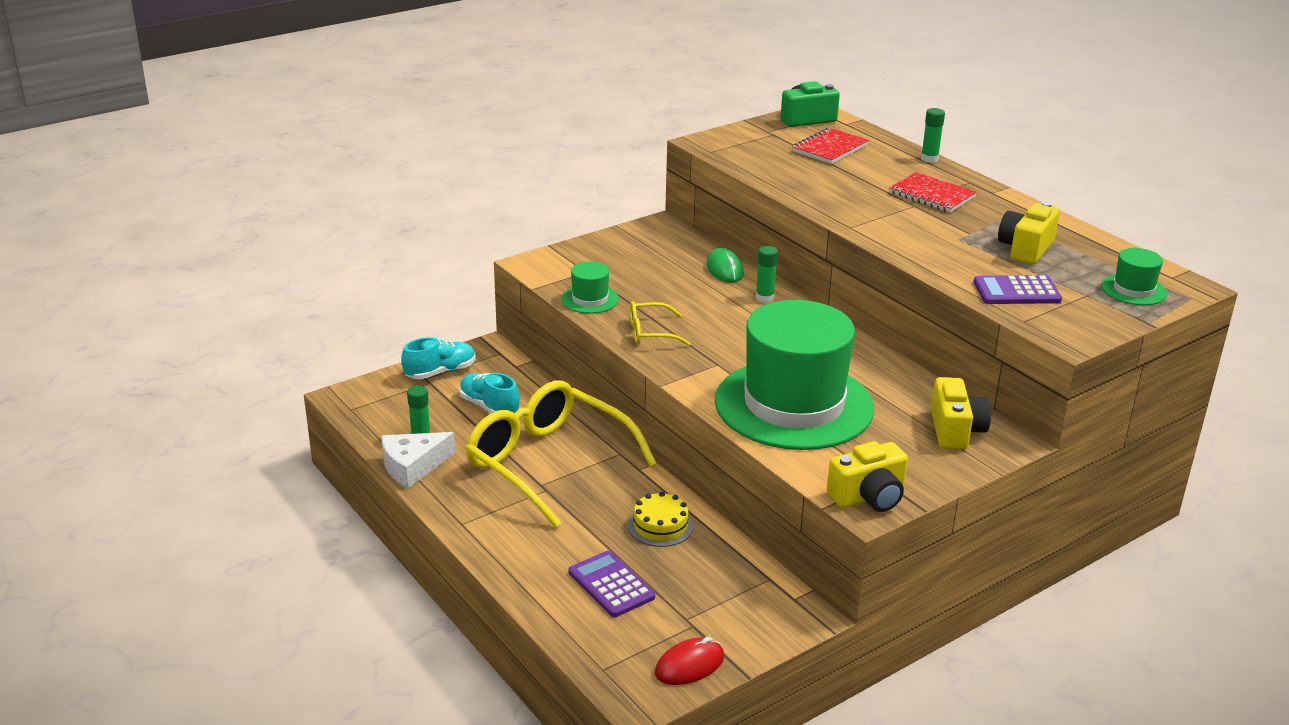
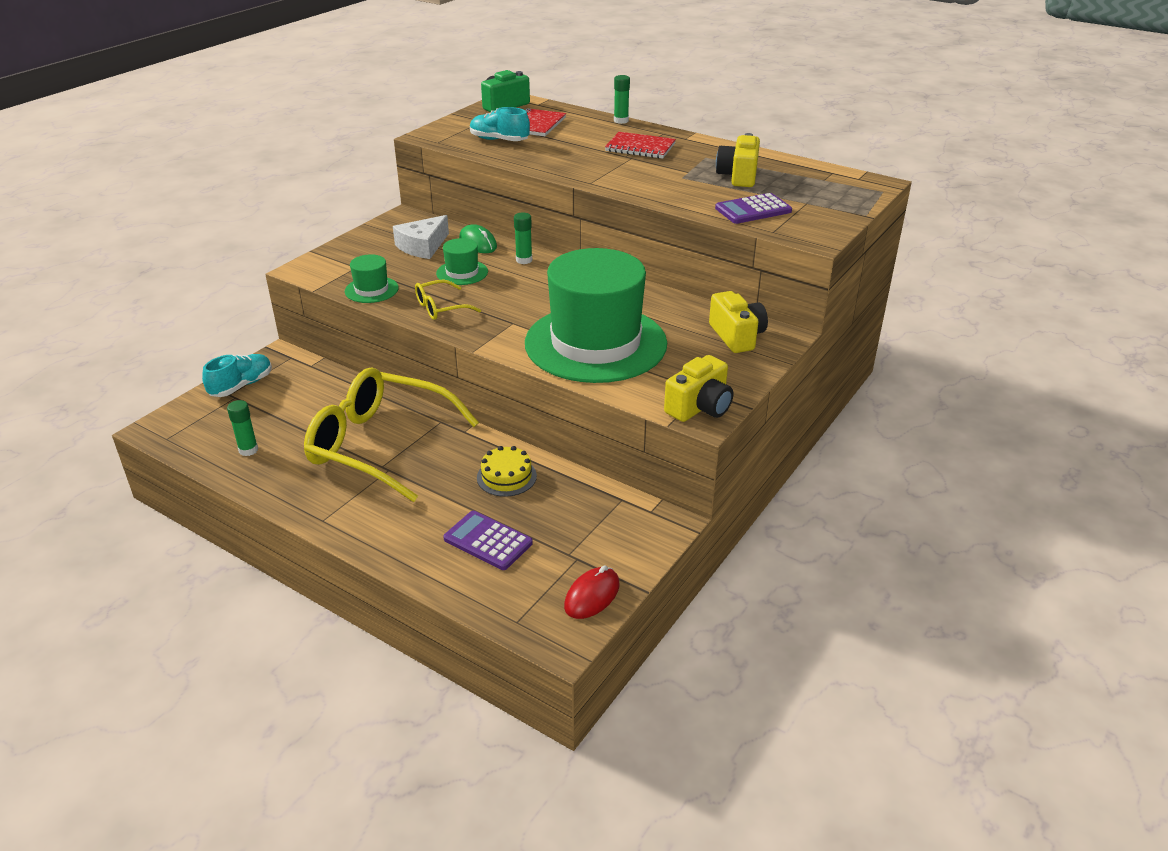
camera: 20 degrees left, 5 degrees up
white cheese [381,432,455,488] -> white cheese moved to [393,215,449,259]
turquoise shoe [459,373,520,414] -> turquoise shoe moved to [470,107,530,141]
green hat [1101,248,1167,305] -> green hat moved to [436,238,488,285]

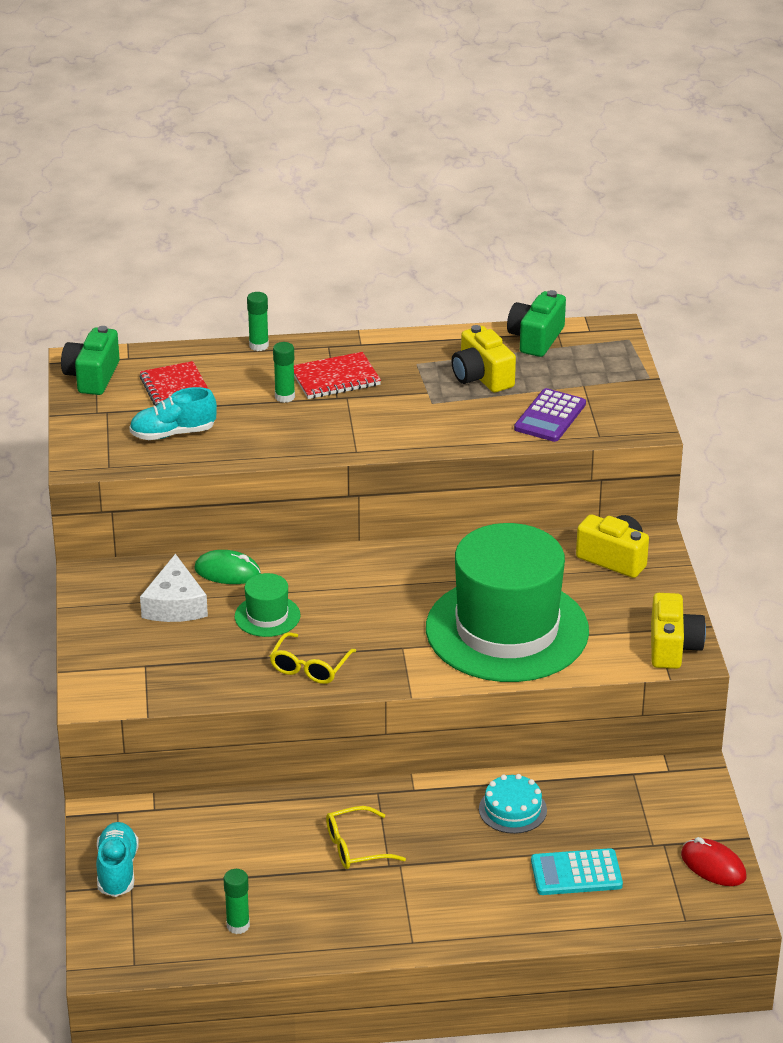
camera: 40 degrees left, 0 degrees up
yellow glasses [304,368,479,502] -> yellow glasses [326,806,406,869], size x0.44
green hat [345,254,399,303] -> none
purple calculator [443,511,533,570] -> turquoise calculator [531,848,623,895]
yellow cake [477,446,537,497] -> turquoise cake [479,774,547,834]
green glue stick [514,212,532,264] -> green glue stick moved to [273,342,295,403]
red mouse [564,565,620,619] -> red mouse turned 45 degrees counterclockwise [681,837,746,886]
none -> green camera [507,290,566,357]

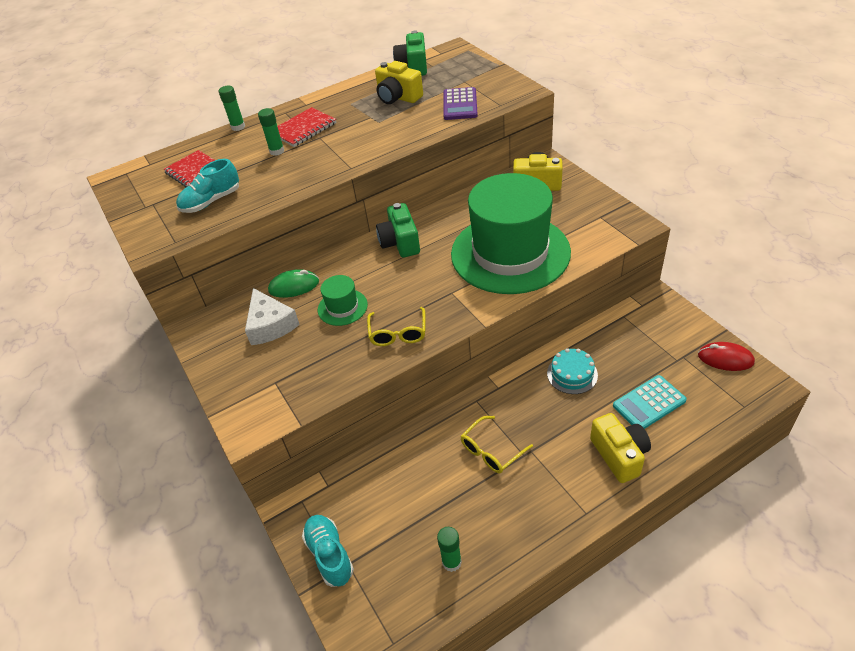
camera: 20 degrees left, 10 degrees up
green camera [61,326,120,395] -> green camera moved to [376,203,420,258]
yellow camera [651,593,706,669] -> yellow camera moved to [590,413,651,483]

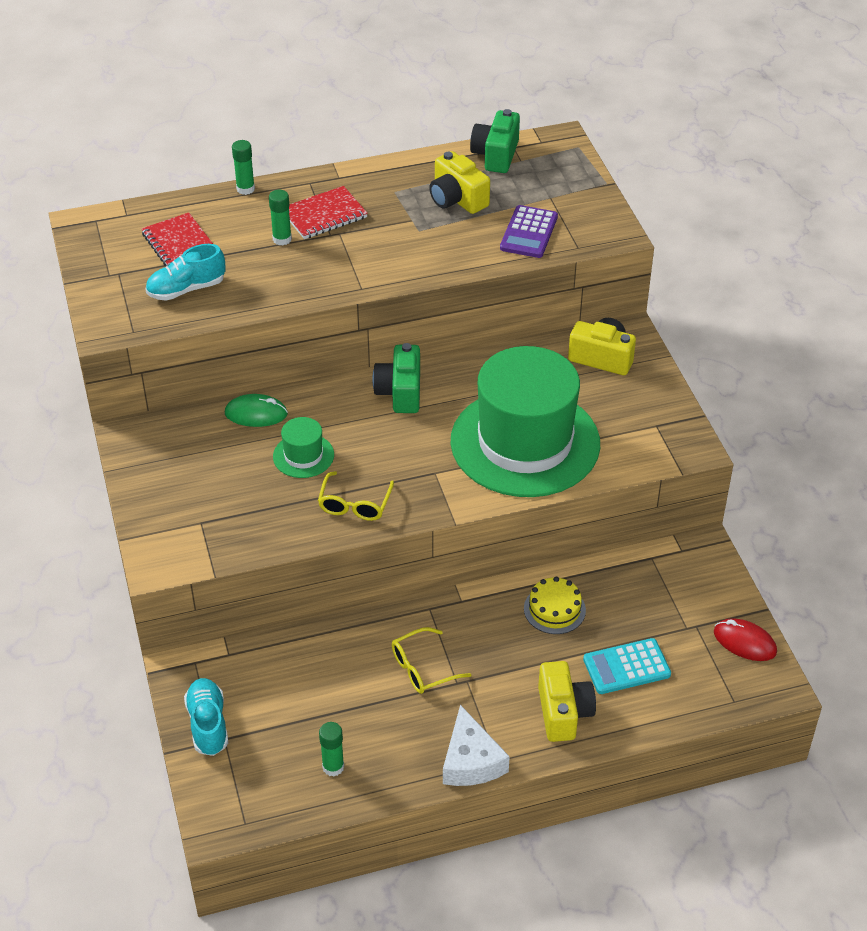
camera: 10 degrees right, 0 degrees up
white cheese [245,288,300,345] -> white cheese moved to [443,705,510,786]
turquoise cake [547,348,598,394] -> yellow cake [524,577,586,634]

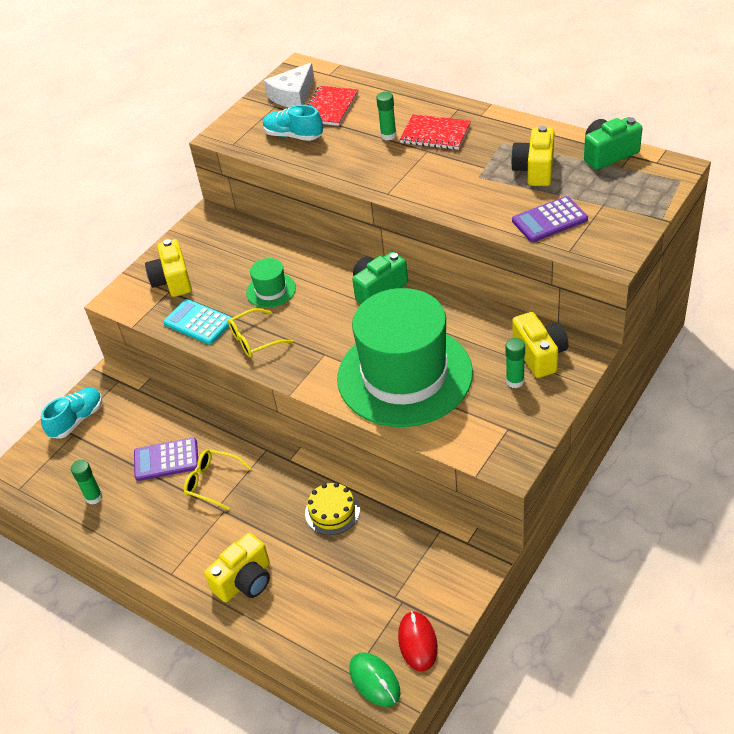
camera: 55 degrees right, 0 degrees up
green mouse [225,394,288,427] -> green mouse moved to [349,652,400,707]
green glue stick [232,140,255,195] -> green glue stick moved to [505,338,525,388]
white cheese [443,705,510,786] -> white cheese moved to [264,63,314,107]
turquoise calculator [583,638,671,694] -> turquoise calculator moved to [163,299,232,345]
none -> purple calculator [134,437,198,481]
none -> yellow camera [145,239,192,297]

